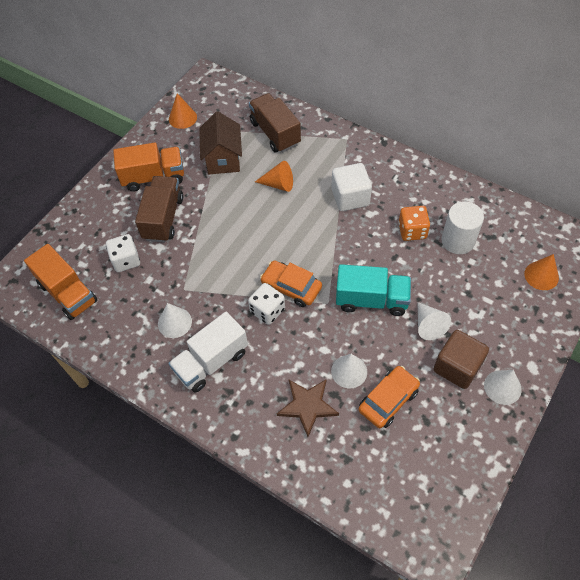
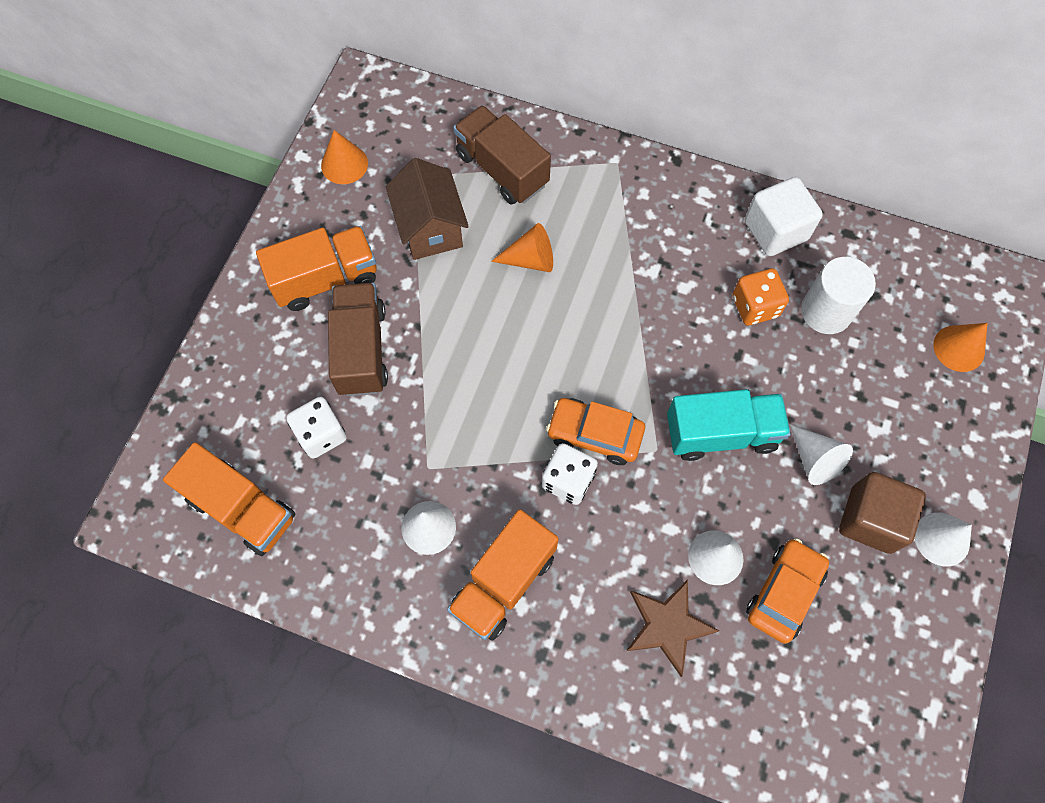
camera: 15 degrees left, 10 degrees up
white truck [168,312,248,392] -> orange truck [447,509,559,641]
white cube [331,163,372,211] -> white cube moved to [745,177,823,256]

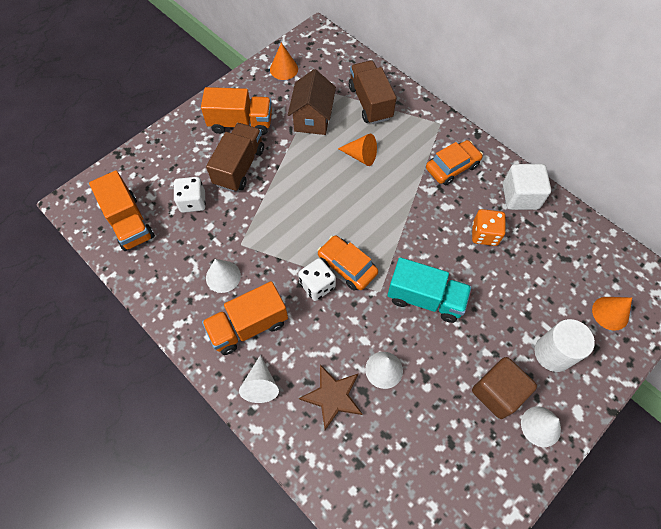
camera: 25 degrees right, 5 degrees down
orange car [746,538,829,644] -> orange car moved to [426,140,483,185]
white cone [790,424,853,485] -> white cone moved to [239,355,279,403]
white cylinder [801,257,876,334] -> white cylinder moved to [535,319,595,372]

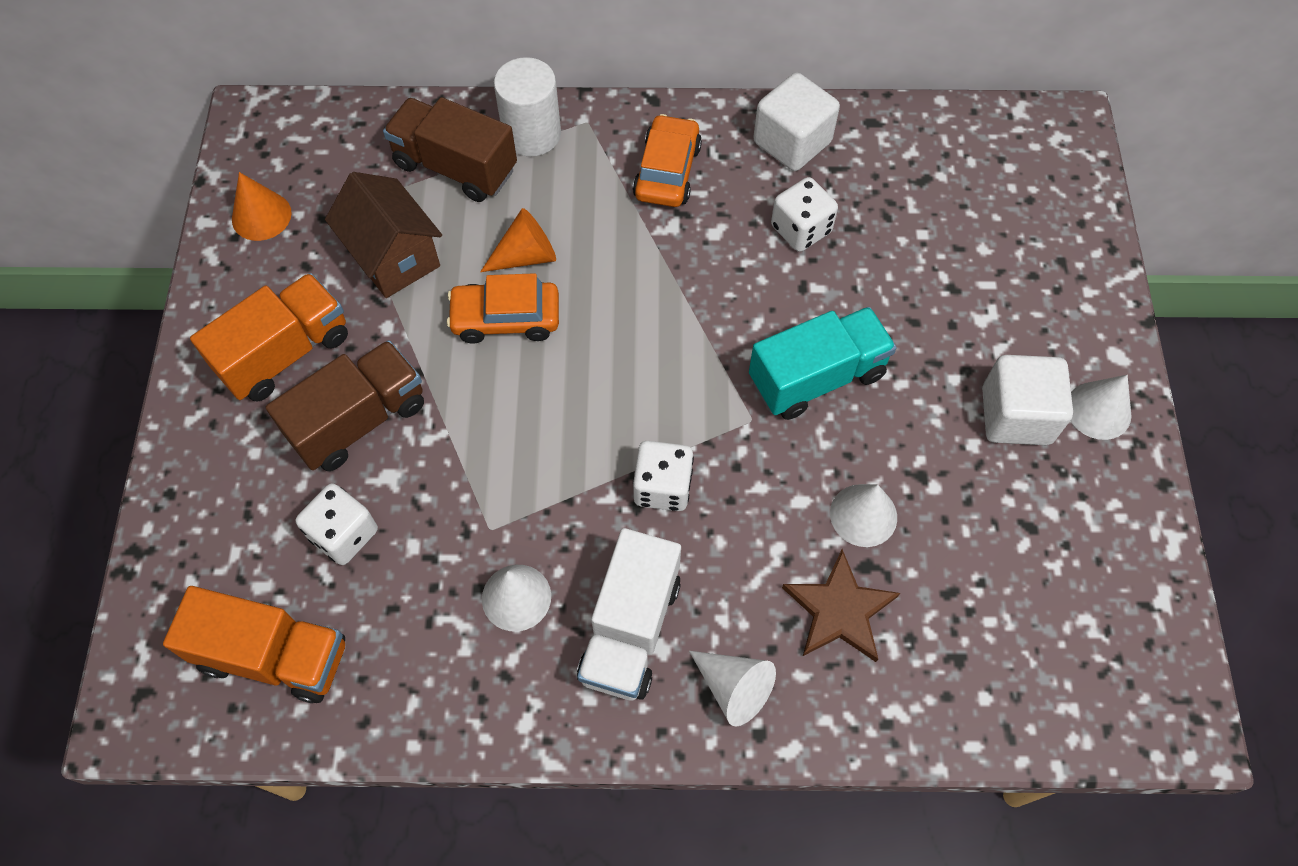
camera: 45 degrees left, 0 degrees up
orange truck [202,281,288,355] -> white truck [577,528,681,700]
brown truck [206,123,264,192] -> brown truck turned 75 degrees clockwise [266,340,424,471]
orange car [317,235,378,291] -> orange car moved to [447,273,559,344]
orange dice [472,209,506,246] -> white dice [771,177,838,252]
brown cube [472,357,537,419] -> white cube [982,355,1073,445]
white cylinder [535,319,595,372] -> white cylinder moved to [494,57,561,157]
orange cone [592,297,632,331] -> none

